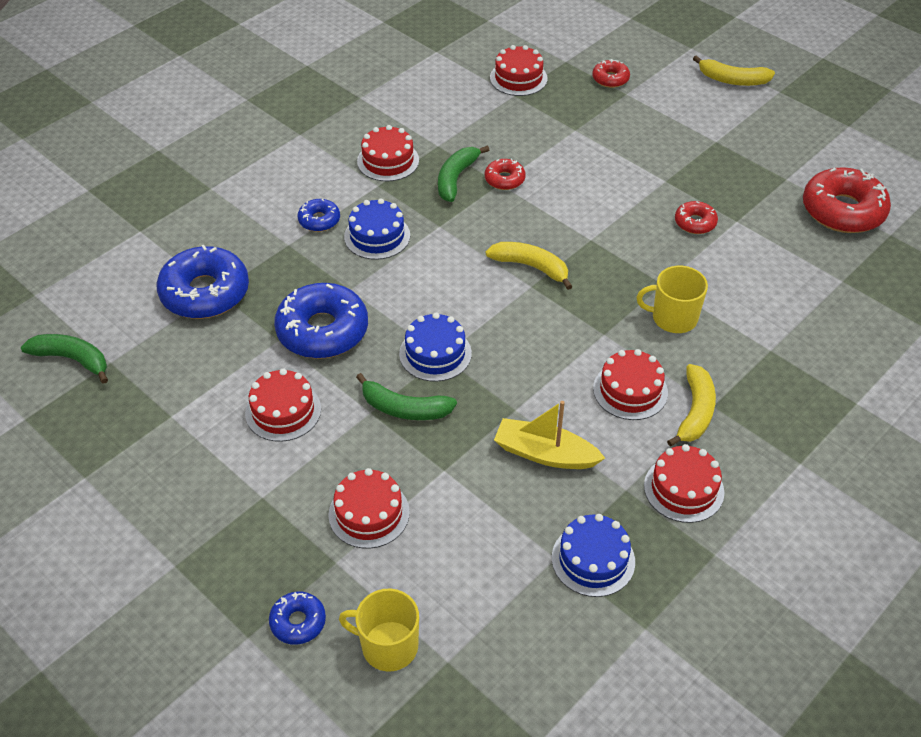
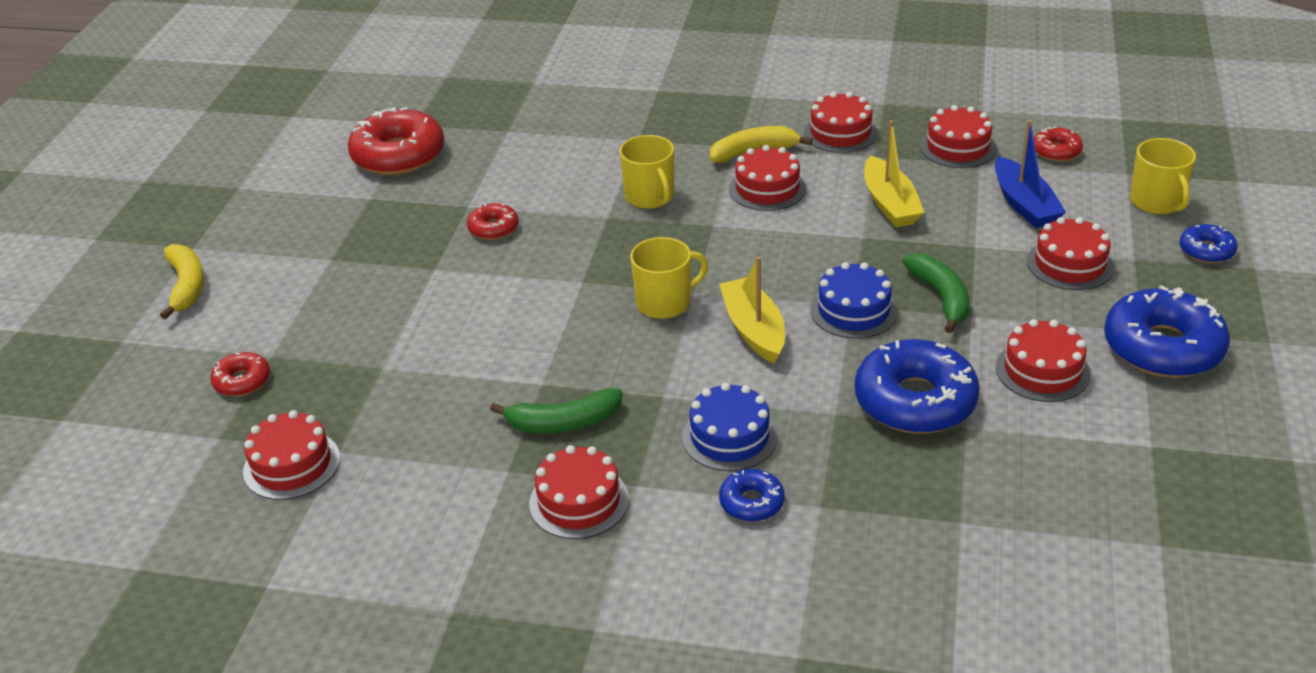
camera: 120 degrees left, 10 degrees down
green banana [21,334,108,384] -> none
blue donut [156,245,249,319] -> blue donut moved to [1104,285,1230,378]
red donut [485,158,526,190] -> red donut moved to [1034,126,1083,162]
yellow banana [486,242,573,290] -> yellow mug [630,237,708,319]
blue cake [552,514,635,597] -> red cake [920,105,997,168]
none -> yellow boat [719,256,785,363]
none -> blue boat [995,120,1066,228]

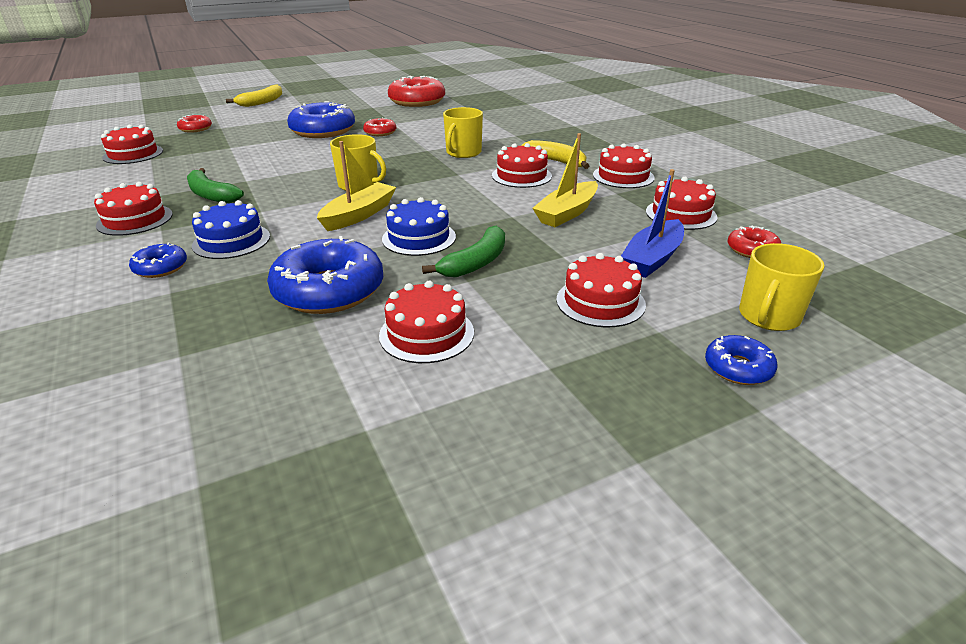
camera: 50 degrees right, 5 degrees down
blue donut [1104,285,1230,378] -> blue donut moved to [287,101,355,138]

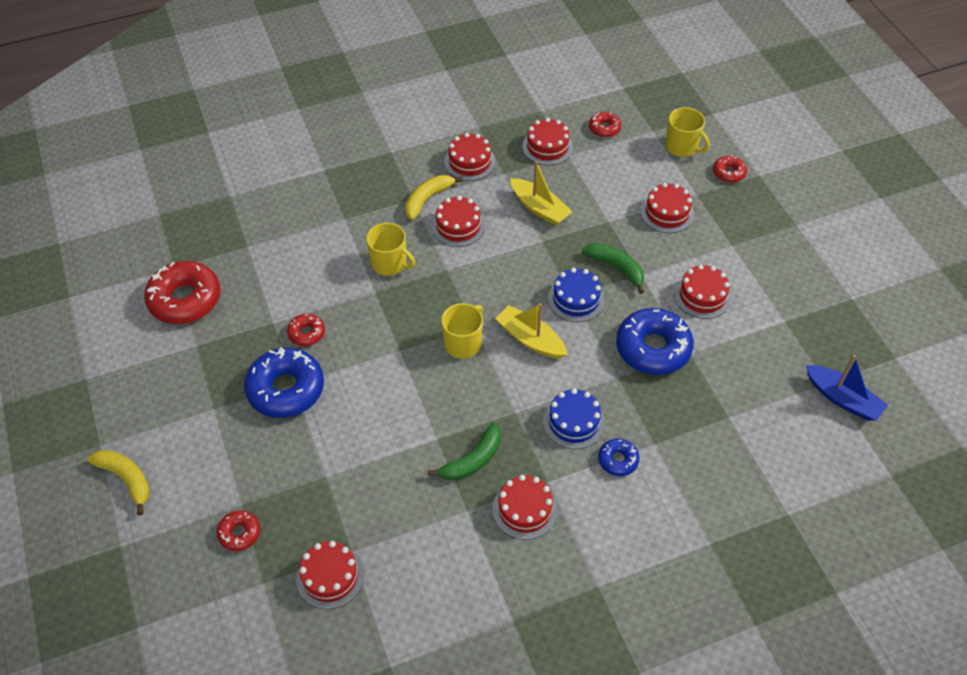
camera: 85 degrees left, 20 degrees up
blue boat [621,169,684,278] -> blue boat moved to [806,355,888,421]
blue donut [705,335,777,385] -> red donut [713,155,747,183]

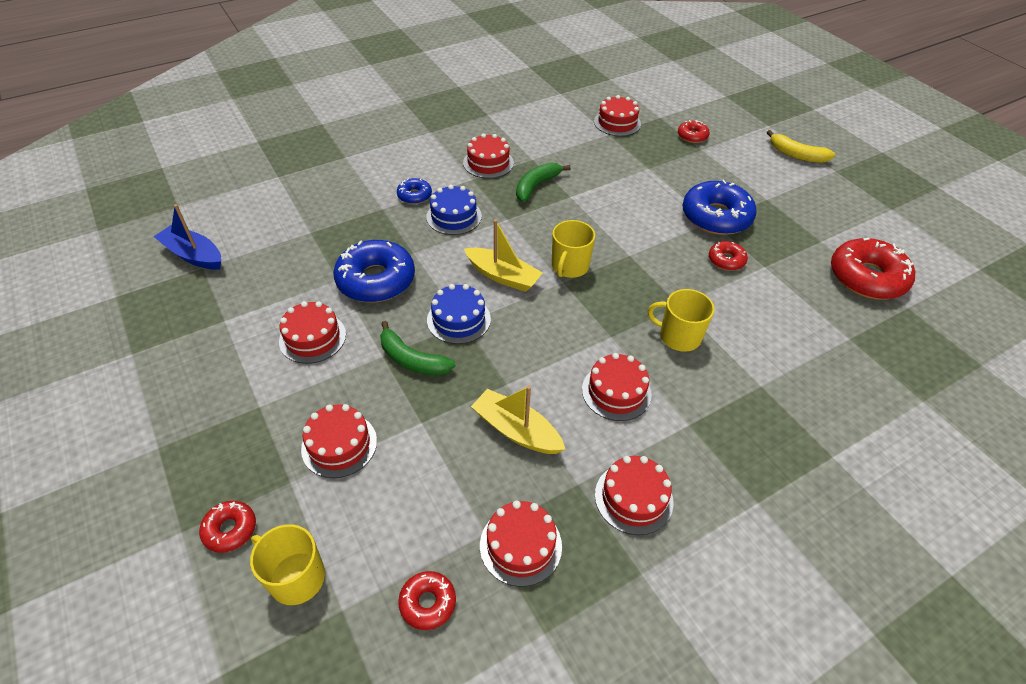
camera: 170 degrees right, 5 degrees down
yellow banana [405,175,463,220] -> none

